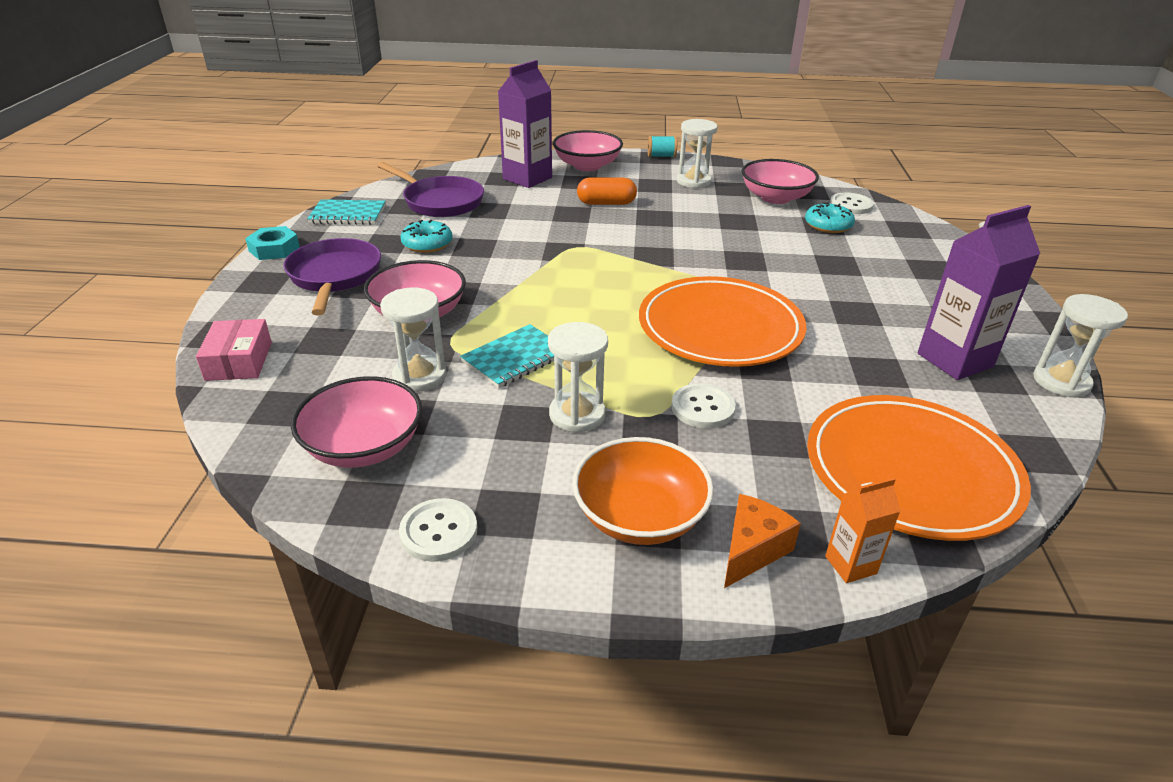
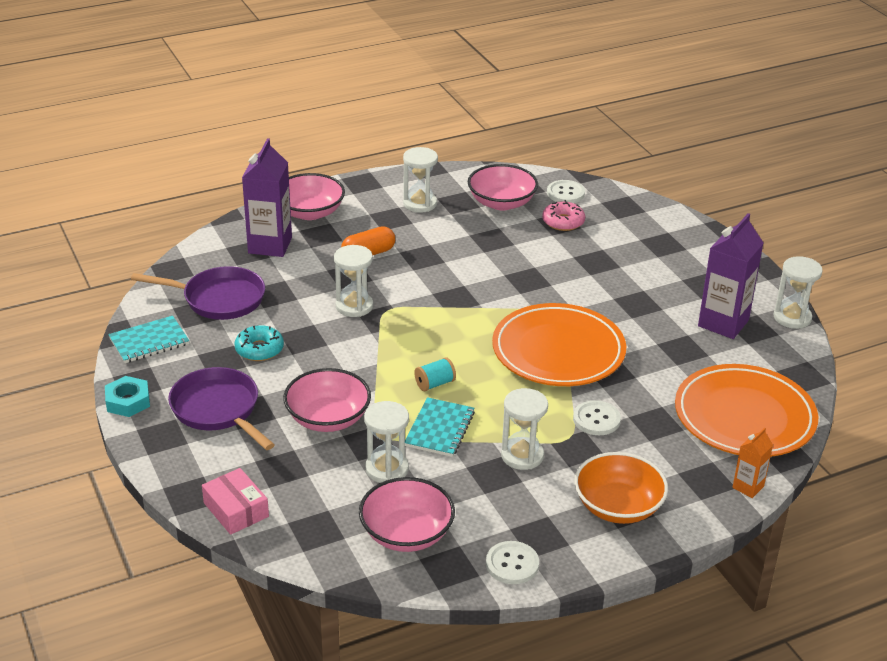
camera: 30 degrees left, 0 degrees up
turquoise spool [648,136,677,157] -> turquoise spool moved to [414,357,456,391]
orange cheese [724,494,801,588] -> none
turquoise donut [805,202,855,233] -> pink donut [542,200,585,231]
none -> white hourglass [334,245,373,317]

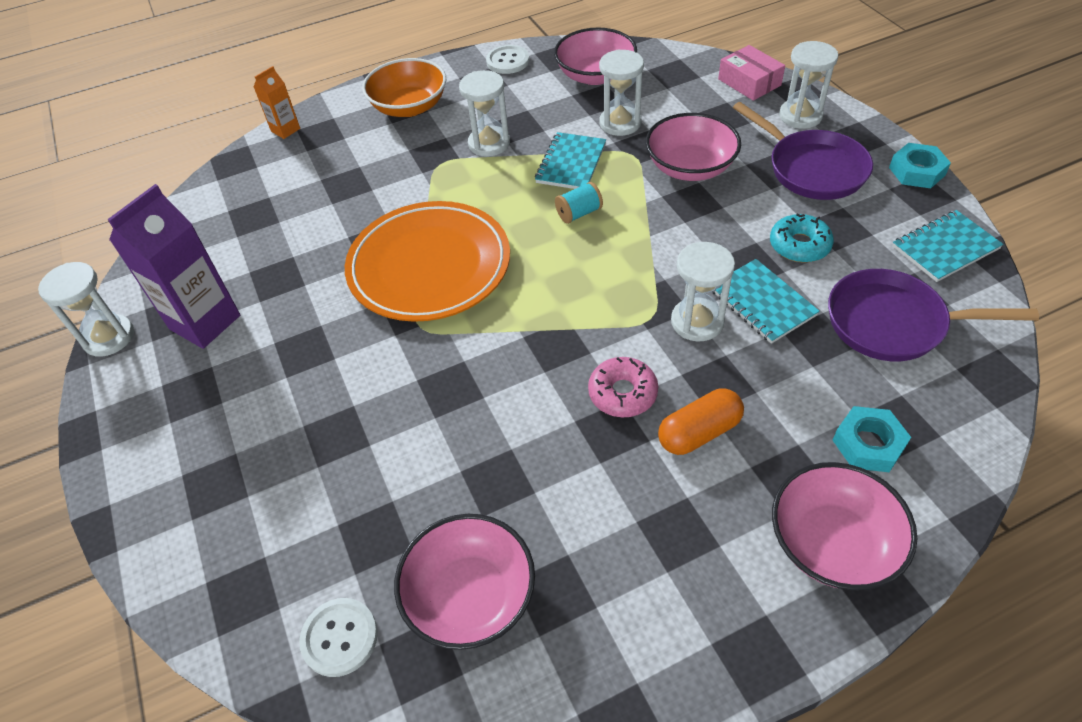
camera: 175 degrees left, 15 degrees up
purple carton [242,138,292,257] -> turquoise nut [833,406,911,472]
white hourglass [403,147,438,213] -> white hourglass moved to [779,41,838,129]
pink donut [542,200,585,231] -> pink donut moved to [588,357,658,418]
white button [573,400,621,435] -> none
orange plate [675,364,818,457] -> none
none -> turquoise notebook [712,259,820,344]

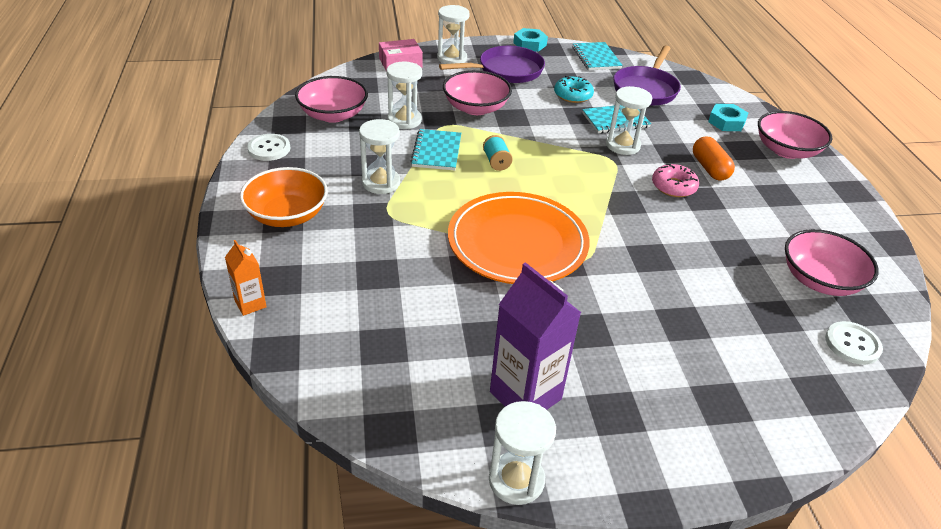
camera: 80 degrees left, 10 degrees down
turquoise notebook [535,132,606,189] -> turquoise notebook turned 60 degrees clockwise [410,129,461,171]

